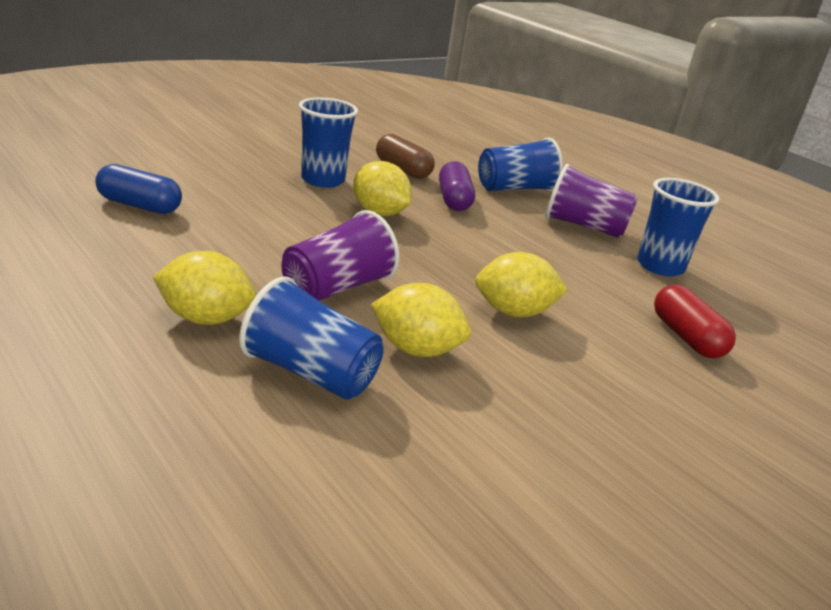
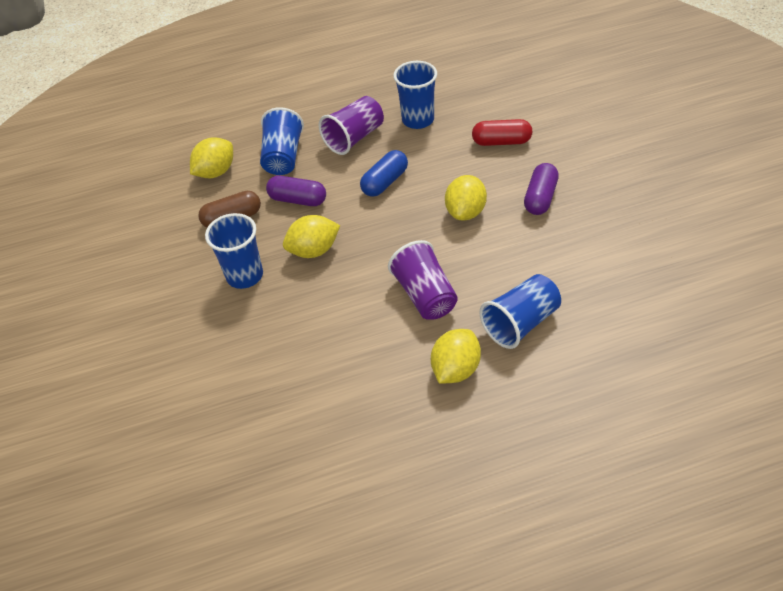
camera: 60 degrees left, 20 degrees up
blue capsule [95,164,182,214] -> blue capsule moved to [360,150,408,197]
yellow lemon [371,283,471,357] -> yellow lemon moved to [190,137,233,178]
none -> purple capsule [524,163,559,215]

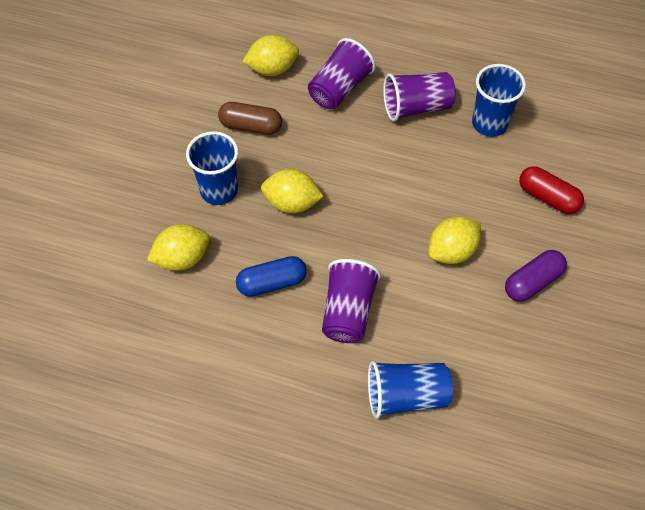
camera: 30 degrees right, 10 degrees up
blue cup [260,107,304,175] -> purple cup [308,38,376,110]
purple capsule [266,176,326,206] -> none
blue capsule [360,150,408,197] -> blue capsule moved to [236,256,307,297]
yellow lemon [431,329,481,384] -> yellow lemon moved to [147,224,210,271]

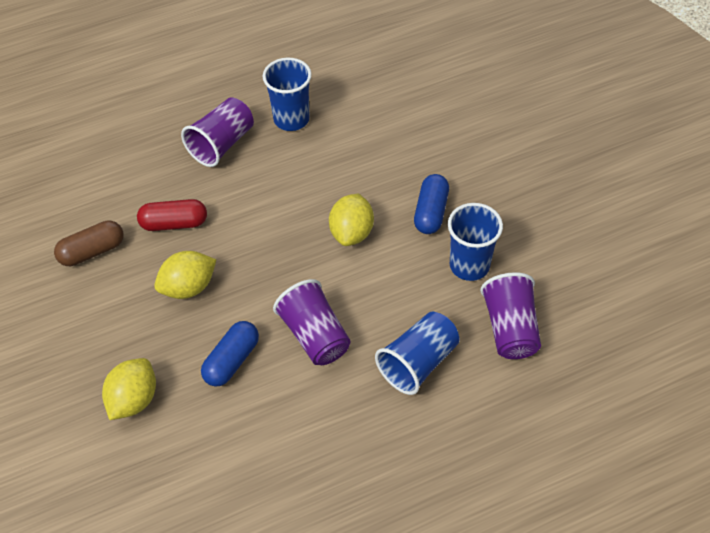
camera: 40 degrees left, 5 degrees down
blue cup [186,131,238,205] -> blue cup moved to [448,203,503,281]
yellow lemon [242,35,299,76] -> none
purple cup [308,38,376,110] -> purple cup moved to [480,272,541,359]
purple capsule [505,250,567,302] -> blue capsule [414,174,449,234]
red capsule [519,166,584,214] -> red capsule moved to [137,199,207,231]

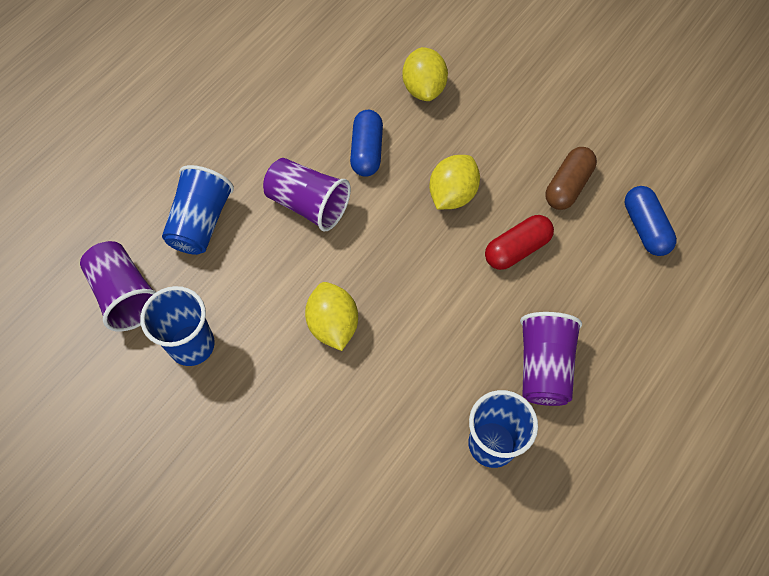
camera: 150 degrees right, 10 degrees up
blue capsule [414,174,449,234] -> blue capsule moved to [625,186,677,256]

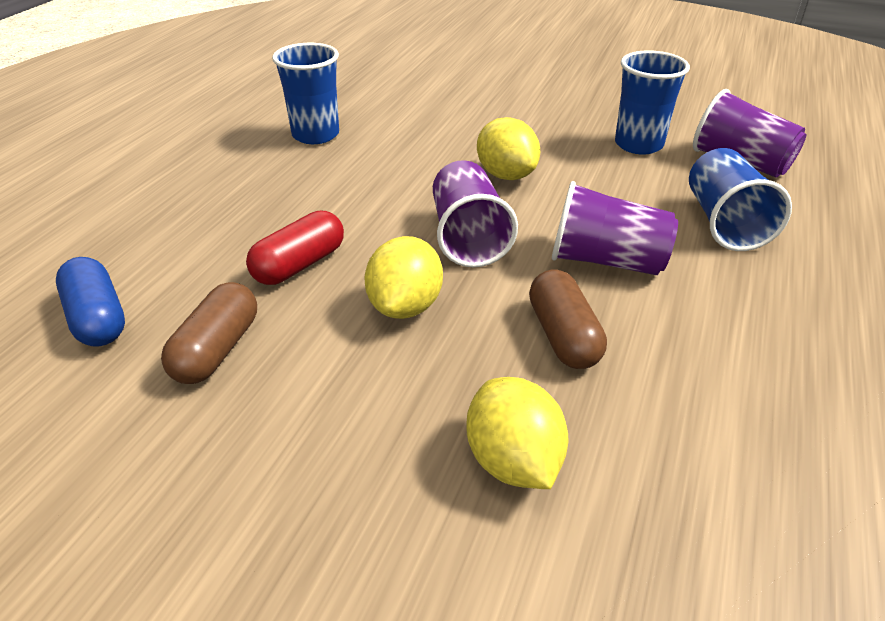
camera: 165 degrees right, 25 degrees down
blue capsule [350,110,383,177] -> brown capsule [529,269,607,369]
purple cup [520,312,582,406] -> purple cup moved to [433,160,518,267]

